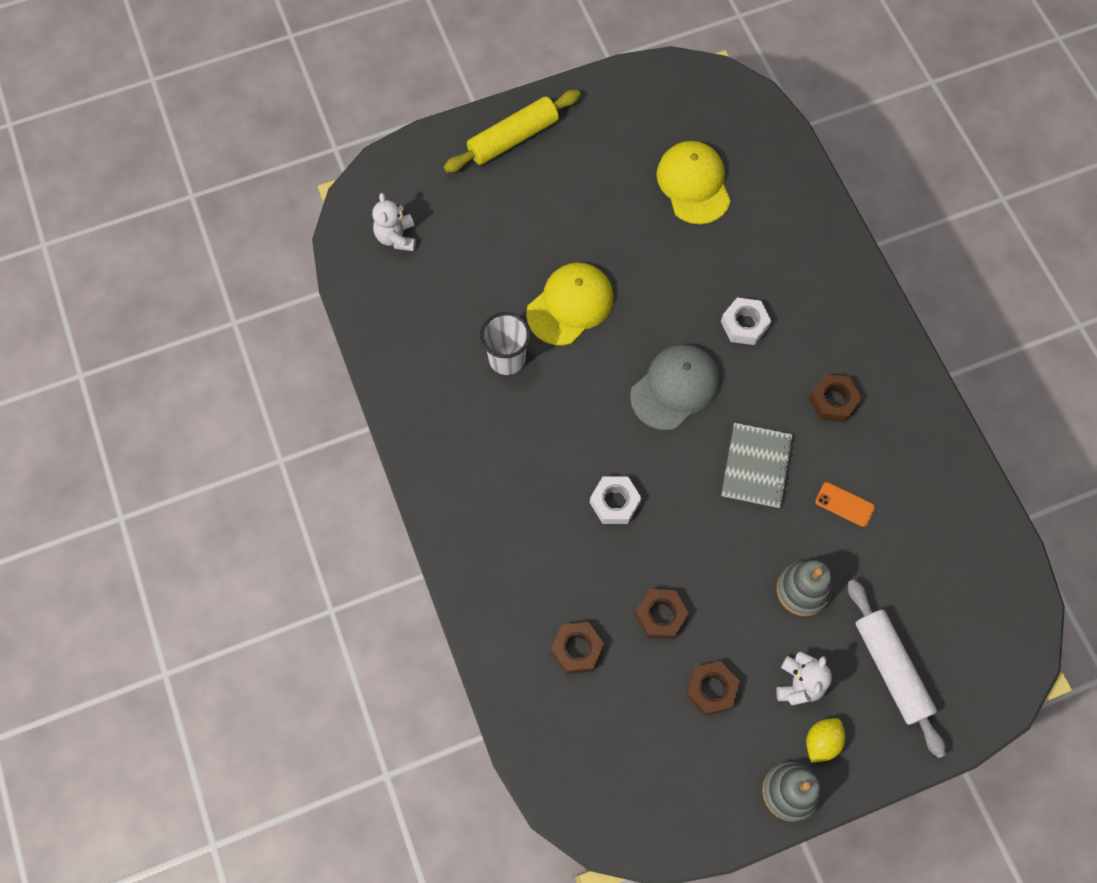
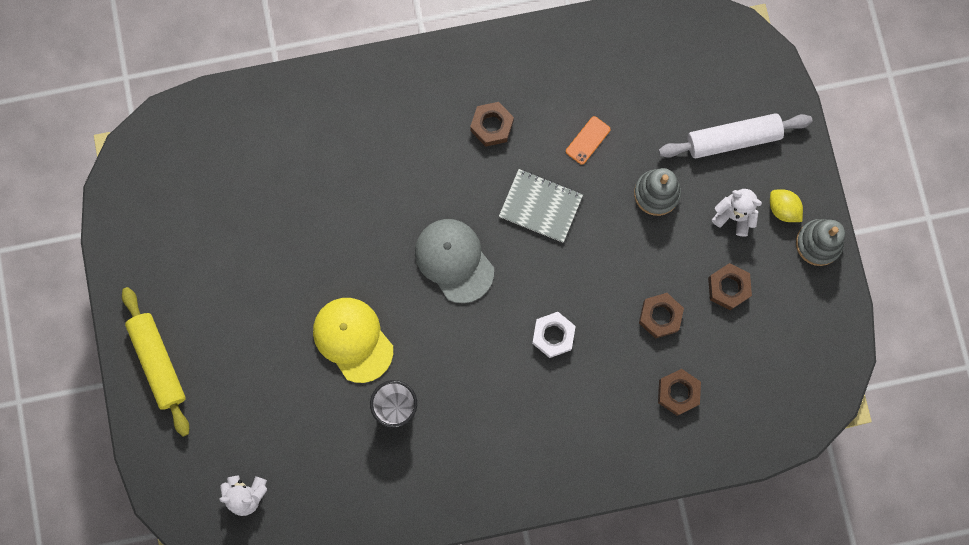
camera: 80 degrees left, 10 degrees up
yellow cap [656,141,731,224] -> none
white nut [721,297,771,345] -> none

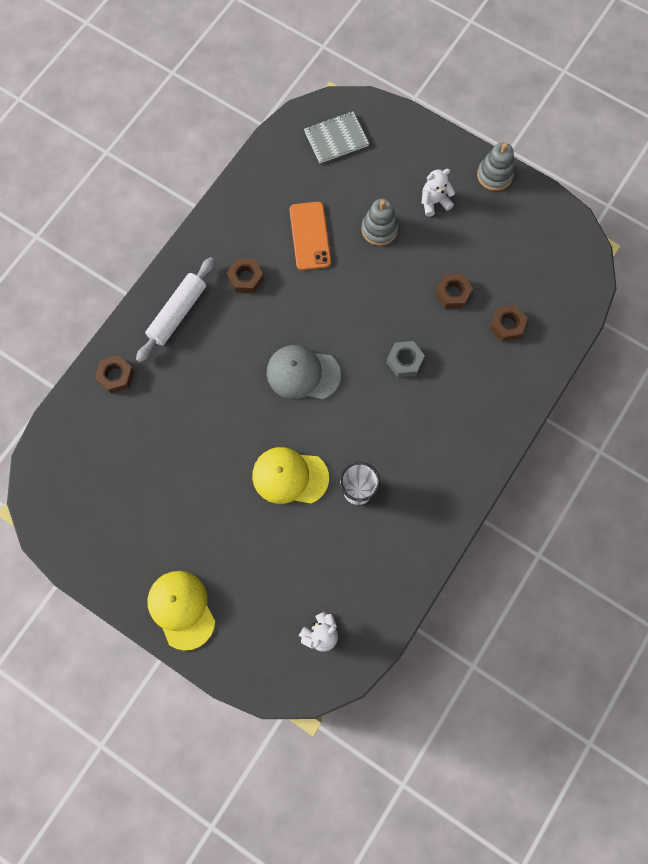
camera: 45 degrees left, 5 degrees down
yellow rolling pin [122,287,190,436] -> yellow cap [147,571,216,650]
grey notebook [499,169,583,243] -> grey notebook moved to [304,111,369,163]
white nut [532,312,576,358] -> grey nut [386,341,425,377]
orange phone [566,116,610,165] -> orange phone [290,202,331,270], size x1.85
white rolling pin [659,113,812,158] -> white rolling pin moved to [136,257,215,362]
brown nut [708,263,752,310] -> brown nut moved to [95,355,134,394]
yellow lemon [770,190,803,222] -> none

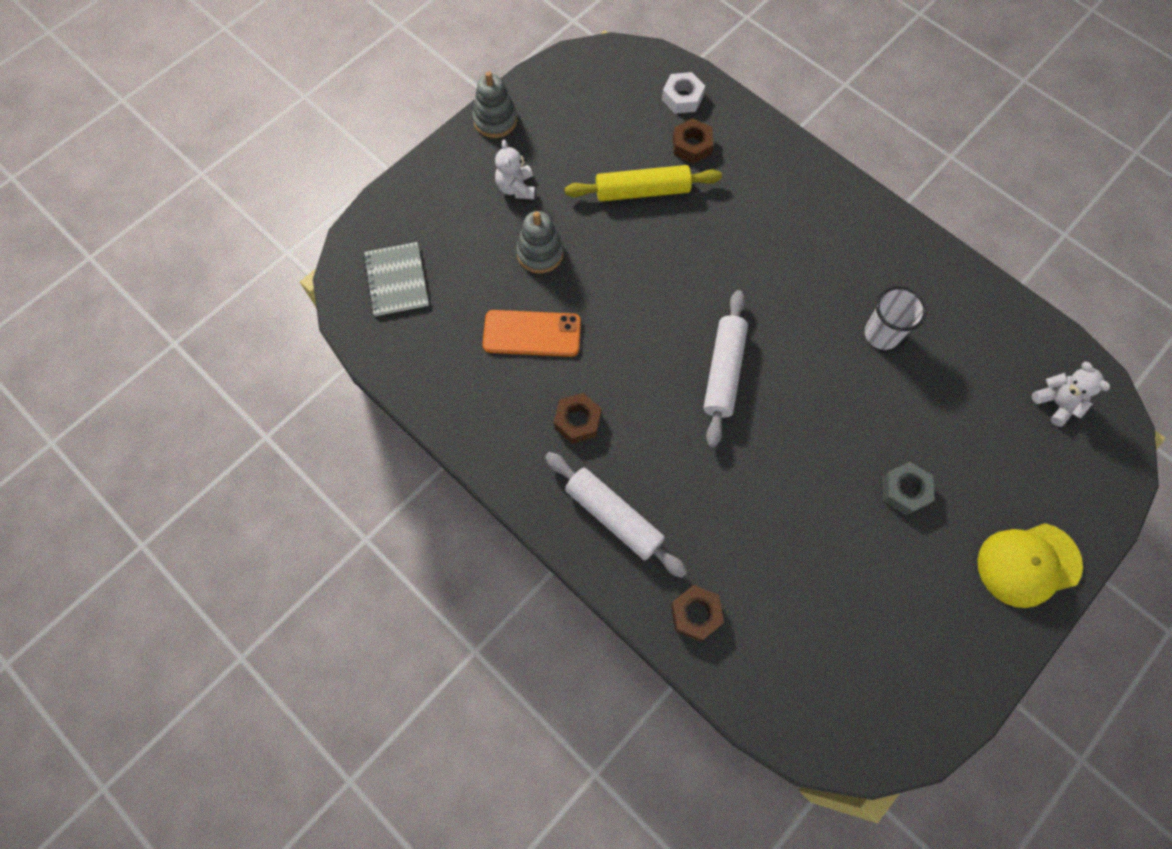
camera: 80 degrees left, 5 degrees down
yellow cap [252,447,329,504] -> none
grey cap [267,345,341,399] -> white rolling pin [703,290,748,447]
grey nut [386,341,425,377] -> grey nut moved to [882,462,935,515]
brown nut [435,274,473,309] -> yellow rolling pin [565,165,722,202]
none -> white nut [662,72,705,114]

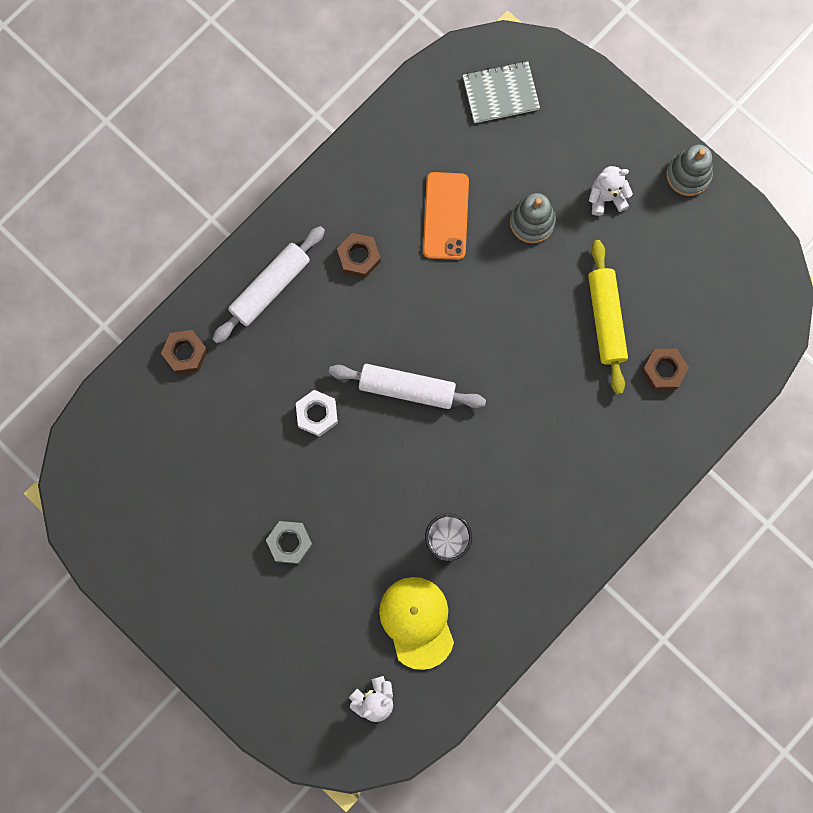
camera: 90 degrees right, 10 degrees up
white nut [662,72,705,114] -> white nut moved to [296,390,338,437]
yellow cap [978,523,1083,608] -> yellow cap moved to [379,577,454,670]

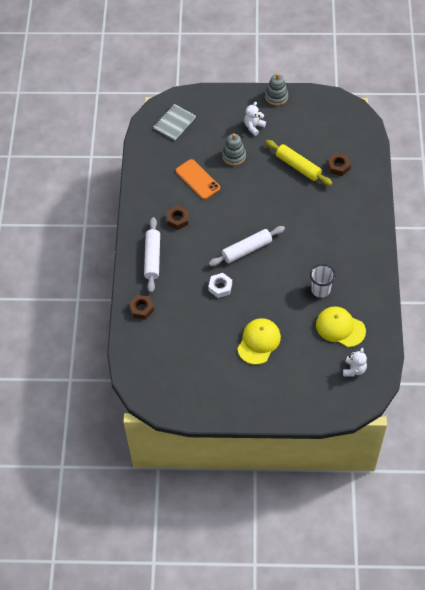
camera: 40 degrees left, 20 degrees down
grey nut [266,521,313,564] -> yellow cap [237,318,281,365]

